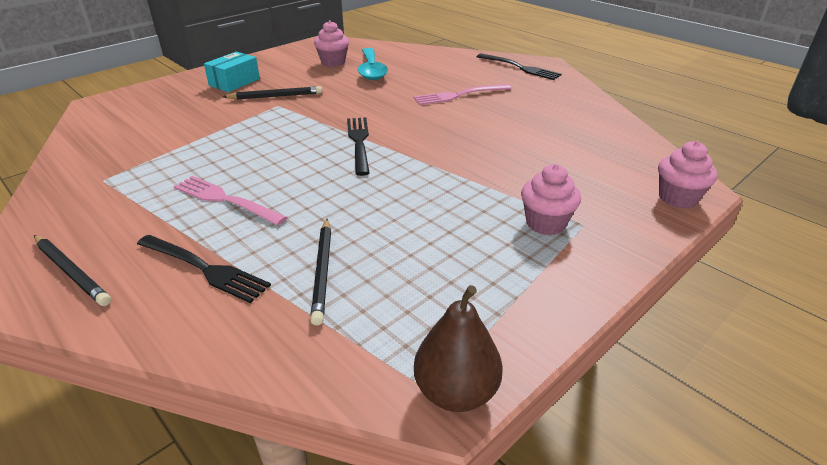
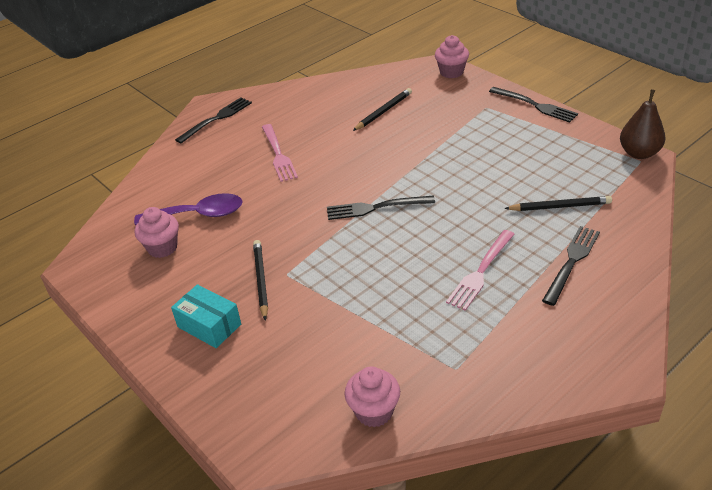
camera: 85 degrees left, 5 degrees up
black pencil [34,235,111,306] -> black pencil moved to [353,88,412,131]
turquoise spoon [358,48,388,80] -> purple spoon [134,193,243,225]
pink cupcake [521,164,581,235] -> pink cupcake moved to [345,366,400,427]
none -> black fork [489,87,578,123]

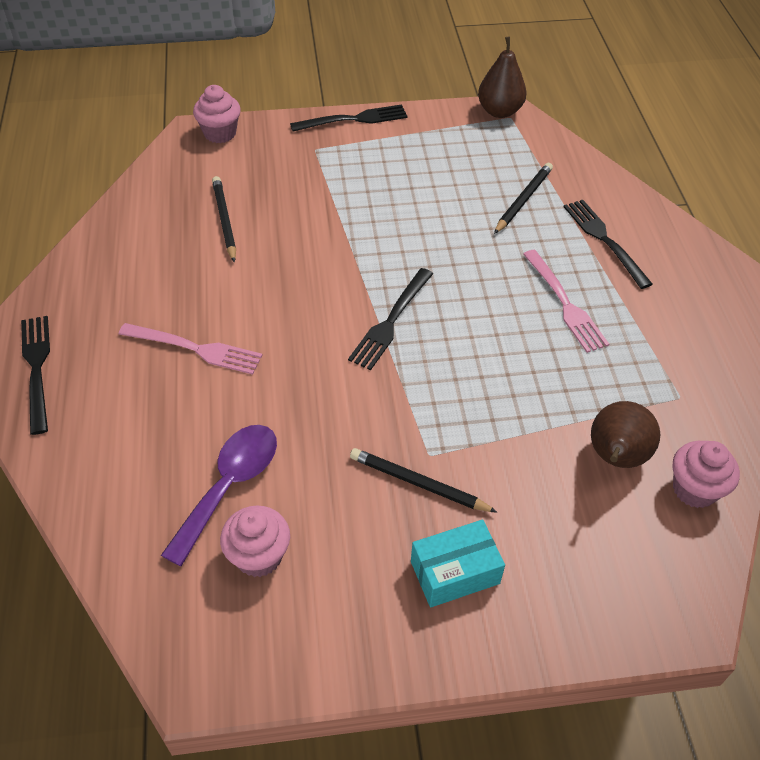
camera: 60 degrees left, 10 degrees up
none -> brown pear [591,401,660,468]

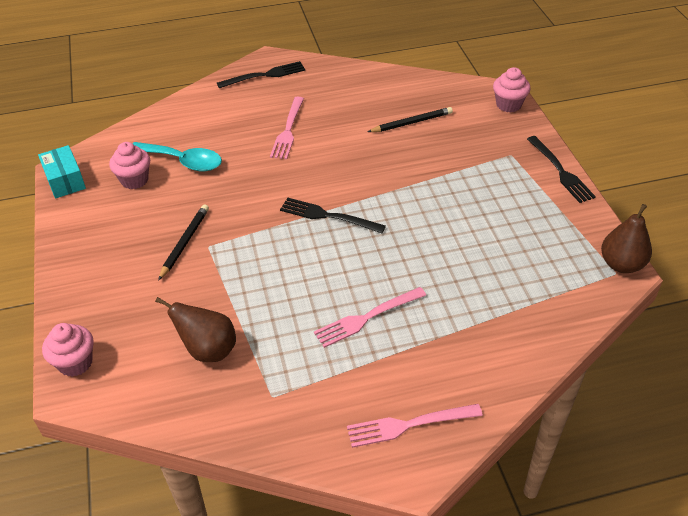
camera: 85 degrees right, 5 degrees down
purple spoon [161,425,277,566] -> turquoise spoon [133,142,222,171]
turquoise box [411,520,505,608] -> turquoise box moved to [38,145,86,199]
black pencil [494,163,553,234] -> none
black fork [564,200,653,289] -> none
pink cupcake [673,441,740,508] -> pink cupcake moved to [42,323,94,377]
none -> pink fork [347,404,483,448]

